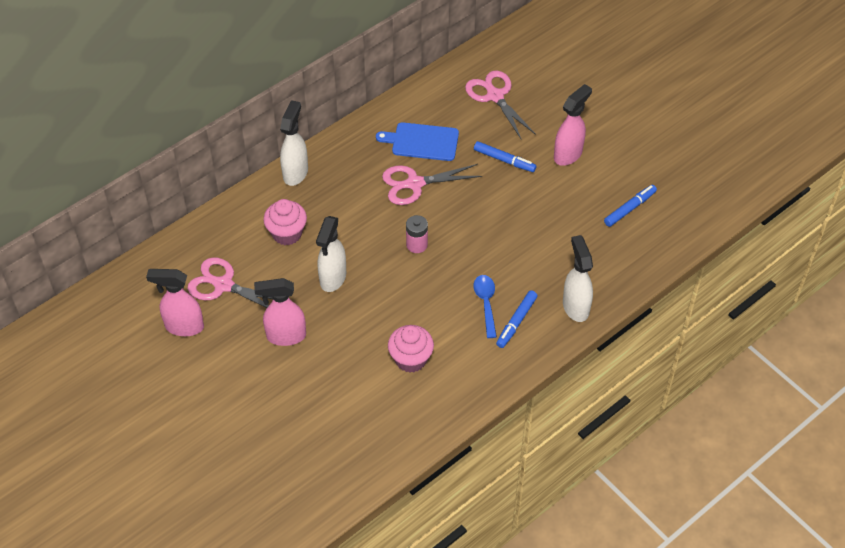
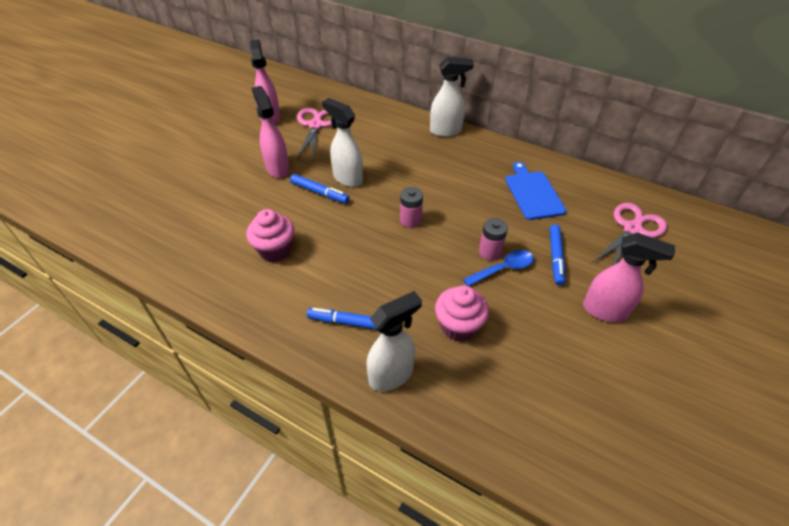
camera: 70 degrees right, 5 degrees down
pink cupcake [263,199,307,245] -> pink cupcake moved to [435,285,489,342]
white spray bottle [316,216,346,292] -> white spray bottle turned 45 degrees clockwise [322,98,363,187]
pink scissors [382,164,482,205] -> none
blue spoon [473,275,497,338] -> blue spoon moved to [463,250,534,286]
blue marker [604,185,657,227] -> blue marker moved to [290,174,349,203]
none -> pink battery [479,218,508,260]

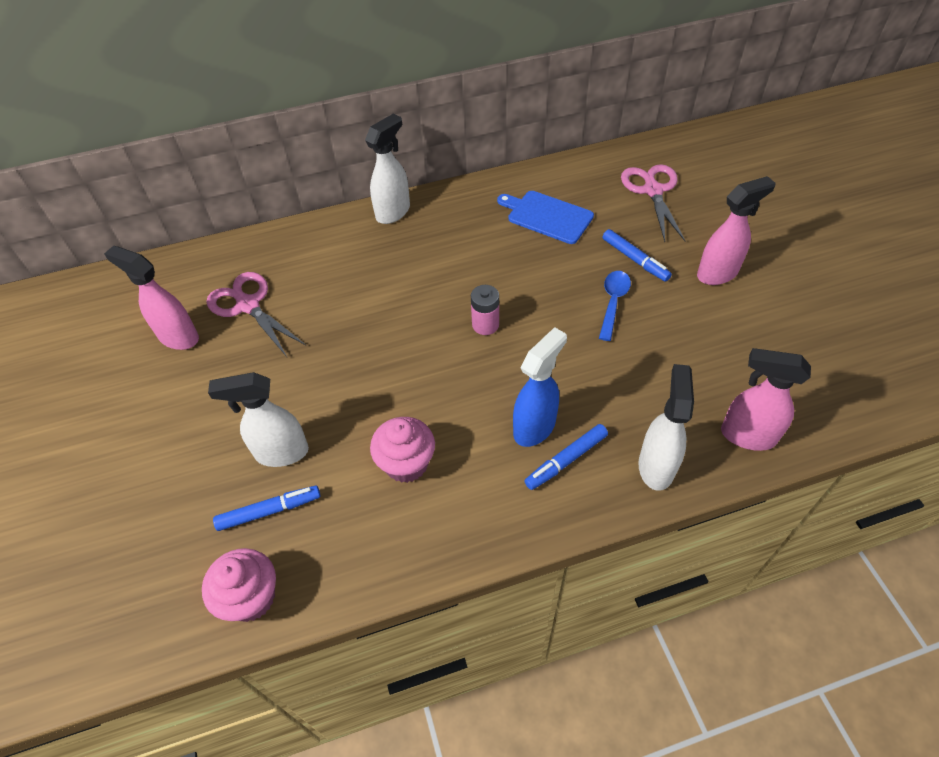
camera: 45 degrees left, 5 degrees up
pink spray bottle [252,86,289,178] -> pink spray bottle moved to [721,348,811,451]
blue marker [290,174,349,203] -> blue marker moved to [213,485,320,531]
white spray bottle [322,98,363,187] -> white spray bottle moved to [208,372,309,467]
pink cupcake [435,285,489,342] -> pink cupcake moved to [202,548,276,622]
pink battery [479,218,508,260] -> none
none -> blue spray bottle [513,327,567,447]

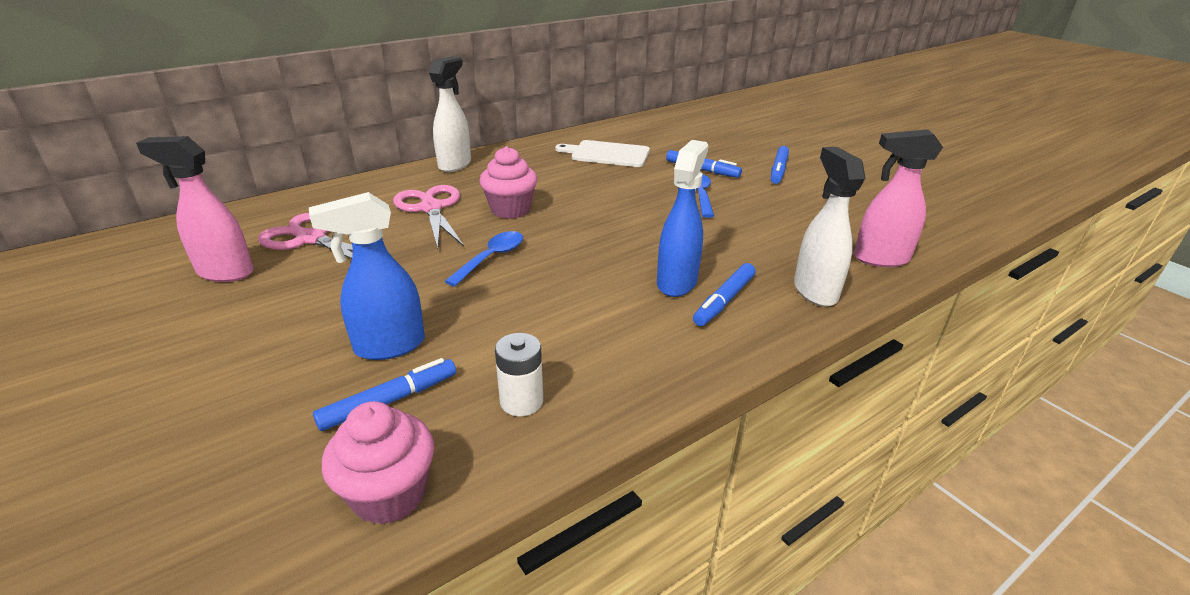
camera: 20 degrees left, 20 degrees down
white spray bottle [208,372,309,467] -> blue spray bottle [308,192,425,360]
pink cupcake [370,417,435,483] -> pink cupcake moved to [480,146,538,219]
pink battery [471,285,499,335] -> none
blue cutting board [497,191,594,244] -> white cutting board [555,140,650,167]
pink scissors [621,164,685,242] -> pink scissors moved to [393,185,464,249]
pink spray bottle [697,176,776,285] -> blue marker [771,146,789,184]
none -> blue spoon [445,231,523,286]
none -> white battery [495,333,543,416]

